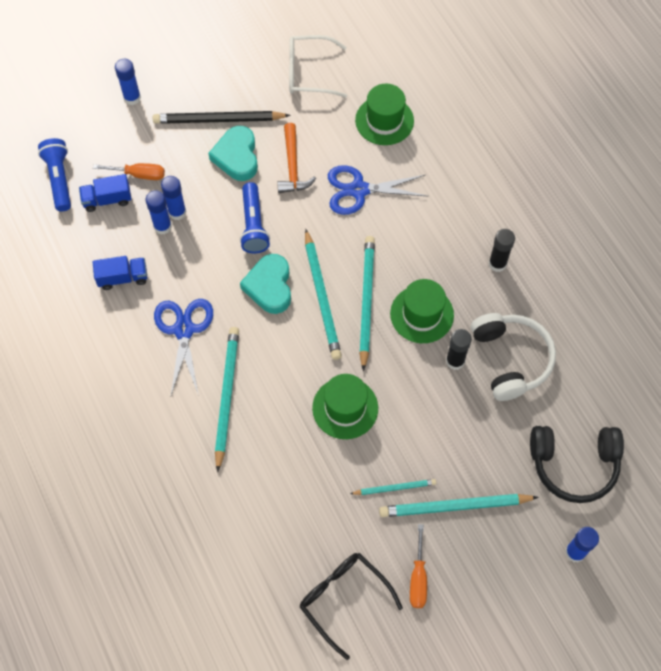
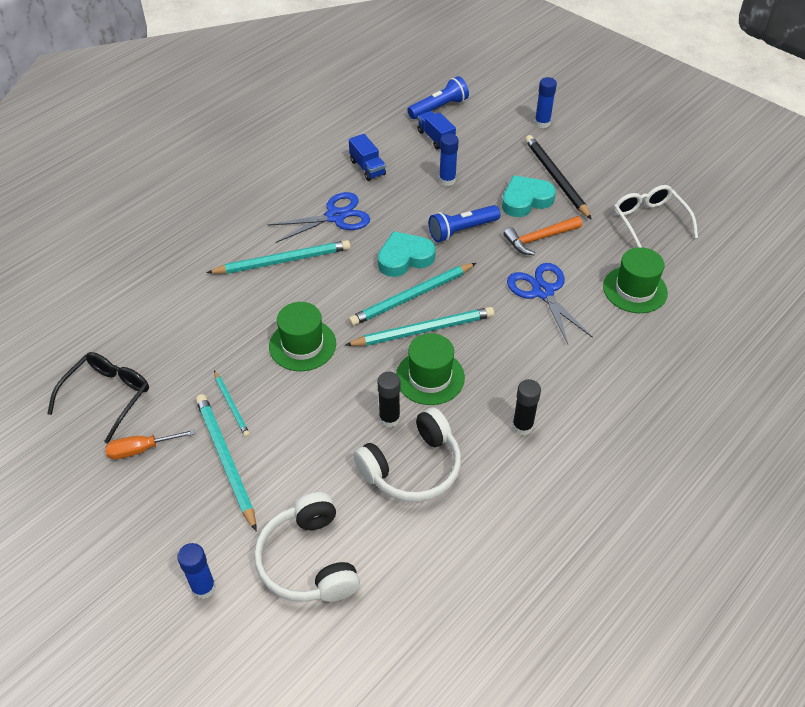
camera: 70 degrees right, 15 degrees down
orange screwdriver [93,163,165,180] -> none
blue glue stick [146,190,172,235] -> none
black headphones [530,426,624,503] -> white headphones [254,492,360,602]

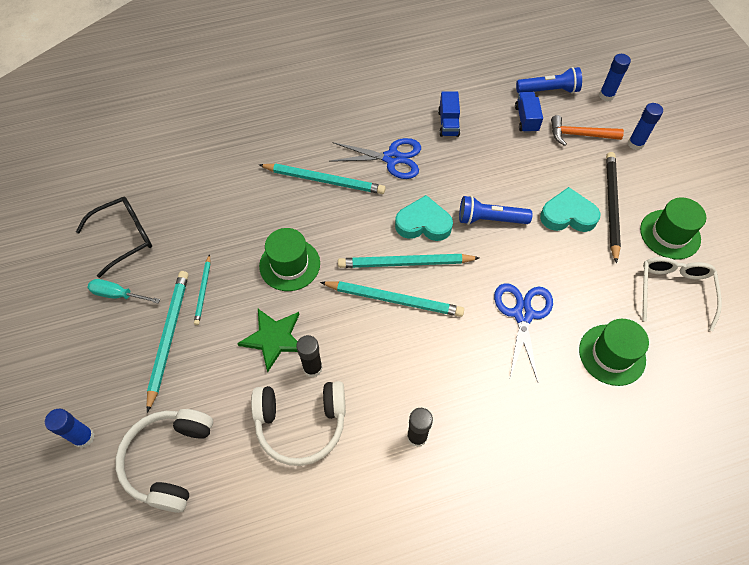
camera: 30 degrees right, 10 degrees up
orange screwdriver [105,429,195,459] -> turquoise screwdriver [88,279,160,303]
green hat [396,333,465,405] -> green hat moved to [640,198,706,260]
blue glue stick [439,134,459,186] -> blue glue stick moved to [599,54,631,101]
orange hammer [503,216,582,255] -> orange hammer moved to [551,115,624,146]
none -> green star [237,309,300,372]

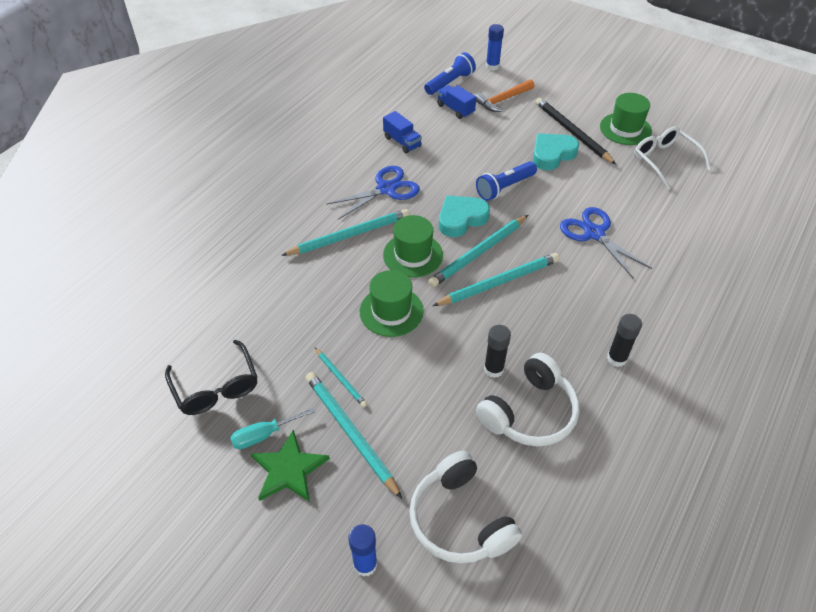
camera: 40 degrees left, 10 degrees down
black glasses [76,197,152,278] -> black glasses turned 135 degrees clockwise [165,340,257,415]
green star [237,309,300,372] -> green star moved to [251,430,330,502]
green hat [579,319,649,386] -> green hat moved to [383,215,443,278]
blue glue stick [628,103,663,150] -> none

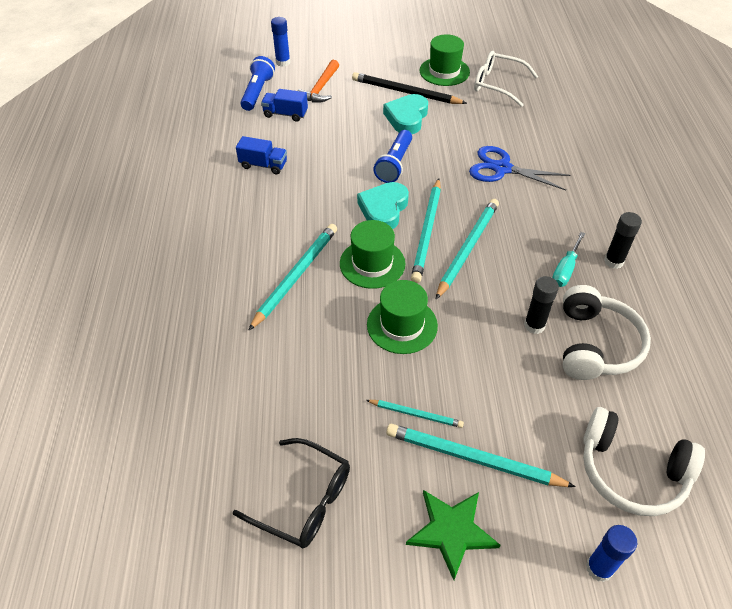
camera: 35 degrees left, 0 degrees up
turquoise screwdriver [230,408,315,449] -> turquoise screwdriver moved to [552,232,585,287]
blue scissors [326,166,420,220] -> none

